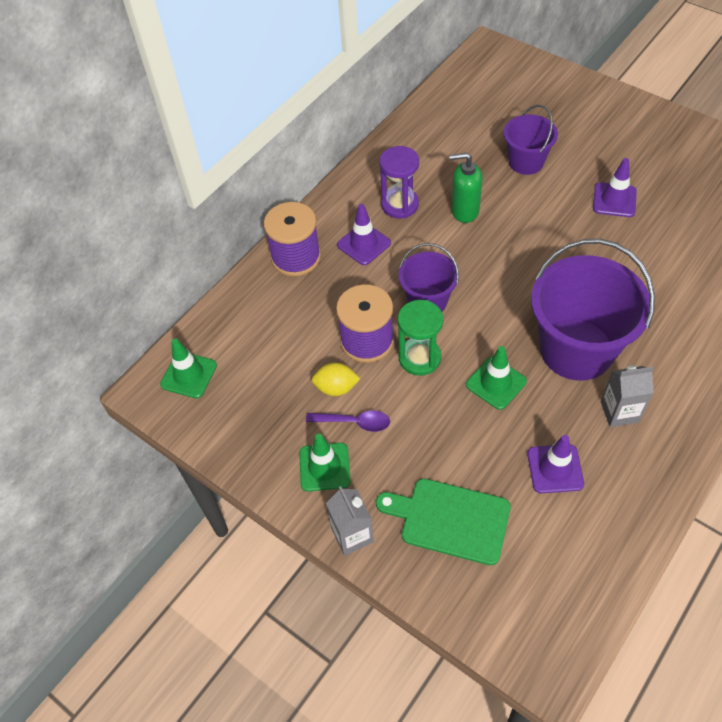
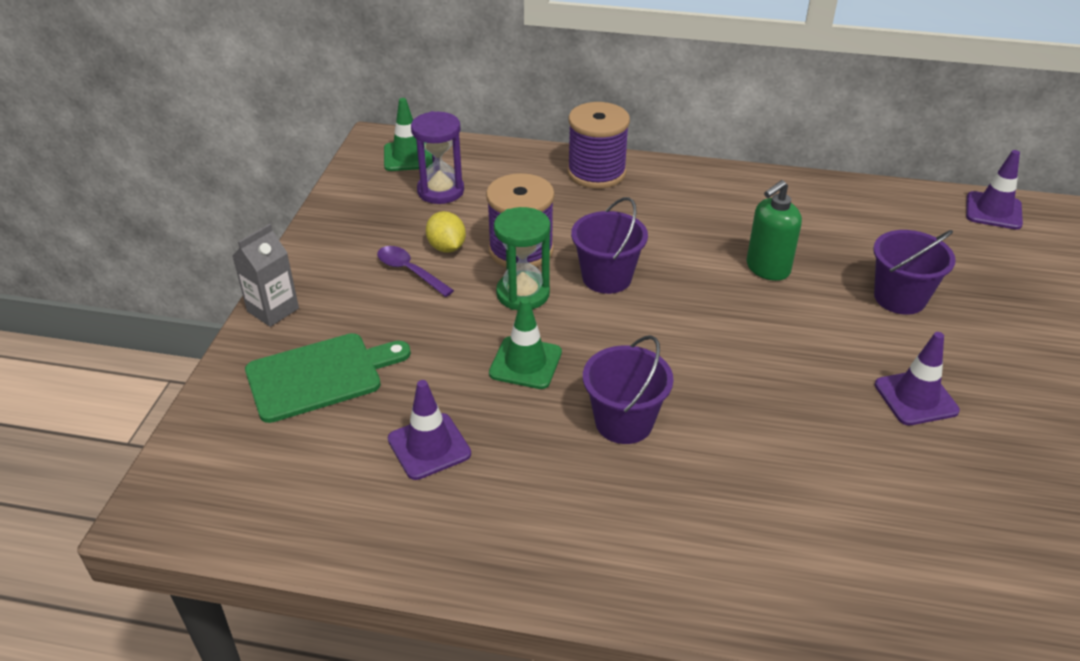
camera: 60 degrees right, 15 degrees down
green traffic cone [299,434,350,492] -> none
purple spoon [306,410,390,432] -> purple spoon turned 150 degrees clockwise [377,246,454,297]
purple traffic cone [337,204,391,265] -> purple traffic cone moved to [966,150,1023,230]
green cutting board [376,479,511,565] -> green cutting board turned 75 degrees clockwise [245,333,411,423]
purple hourglass [379,146,419,218] -> purple hourglass moved to [411,111,464,204]
green soap dispenser [449,153,482,223] -> green soap dispenser turned 105 degrees counterclockwise [746,180,802,281]
purple bucket [531,239,655,381] -> purple bucket [583,335,673,444], size x0.56
grey carton [601,365,654,427] -> none

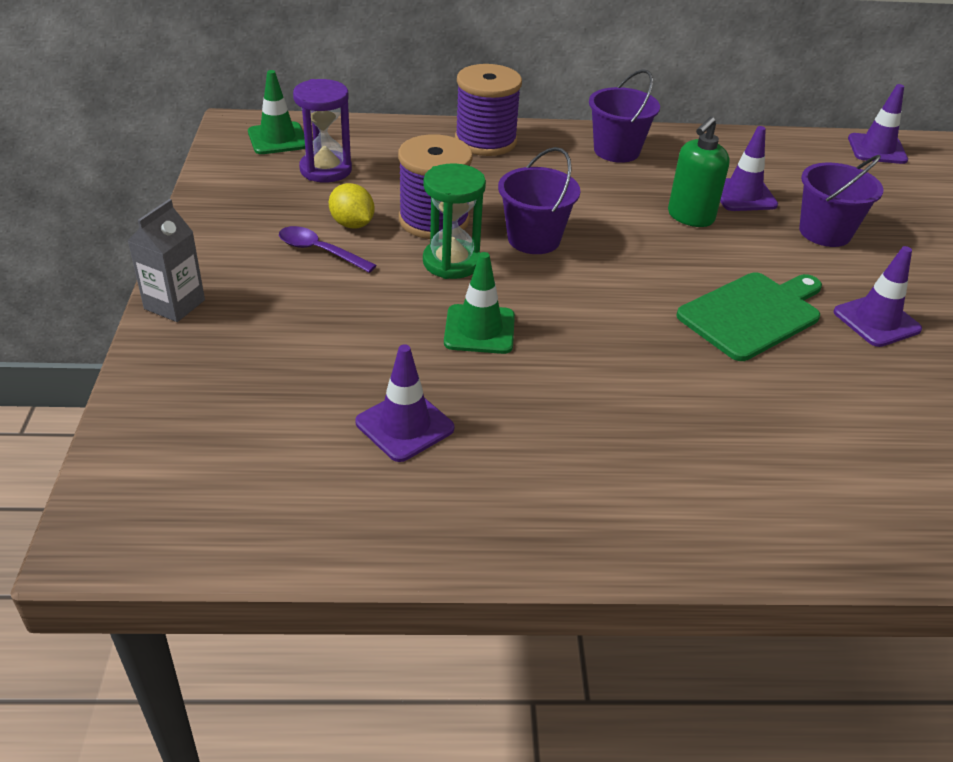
camera: 15 degrees left, 0 degrees up
green cutting board [245,333,411,423] -> green cutting board moved to [676,272,822,361]
purple bucket [583,335,673,444] -> purple bucket moved to [589,69,660,163]
none -> purple traffic cone [720,126,778,211]

